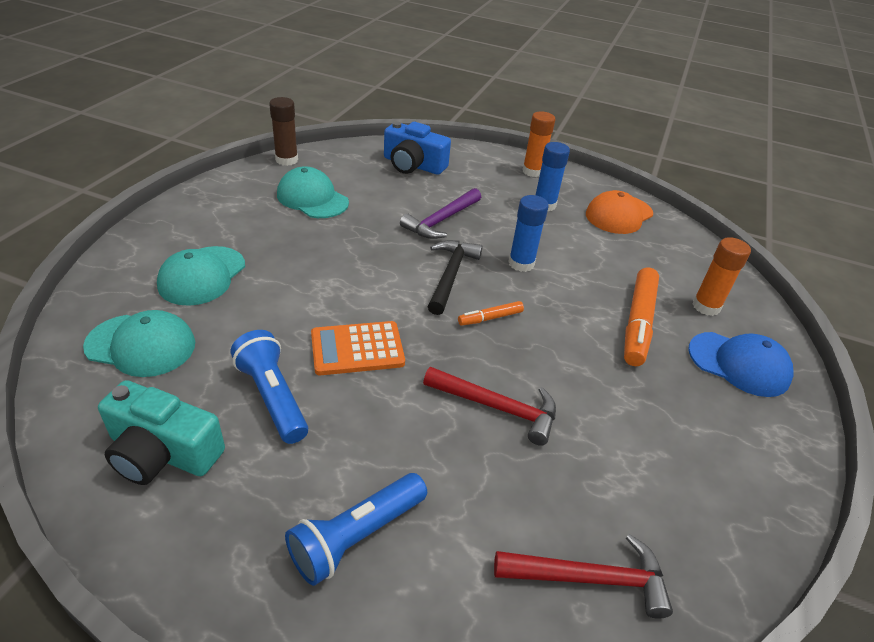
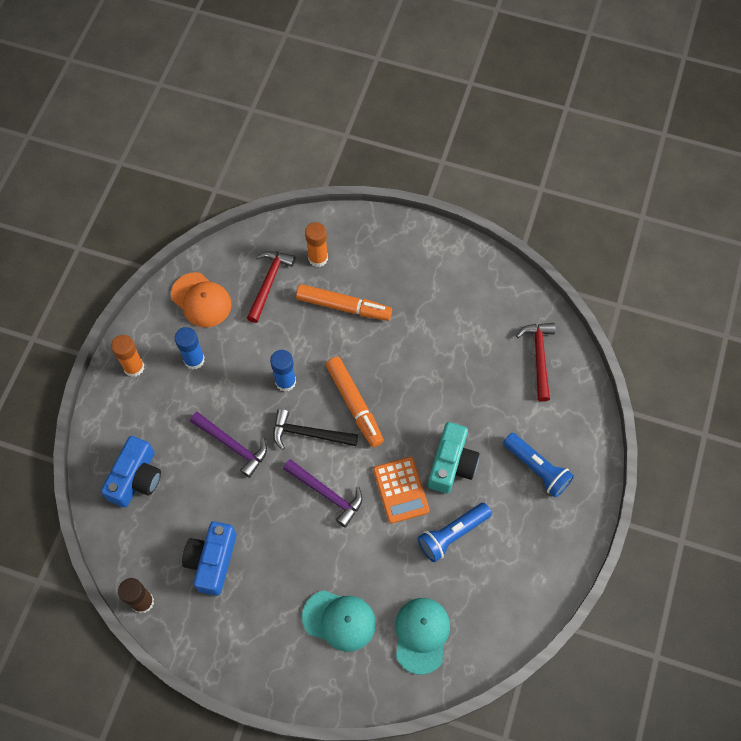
camera: 90 degrees left, 25 degrees up
turquoise camera [98,380,225,485] -> turquoise camera moved to [428,422,480,494]
turquoise cap [277,166,349,218] -> blue camera [182,521,236,596]
red hammer [423,367,556,446] -> red hammer moved to [247,251,295,323]
orange marker [458,301,524,326] -> orange marker [326,357,384,447], size x2.00
blue cap [688,332,793,397] -> none
none -> purple hammer [283,459,362,528]

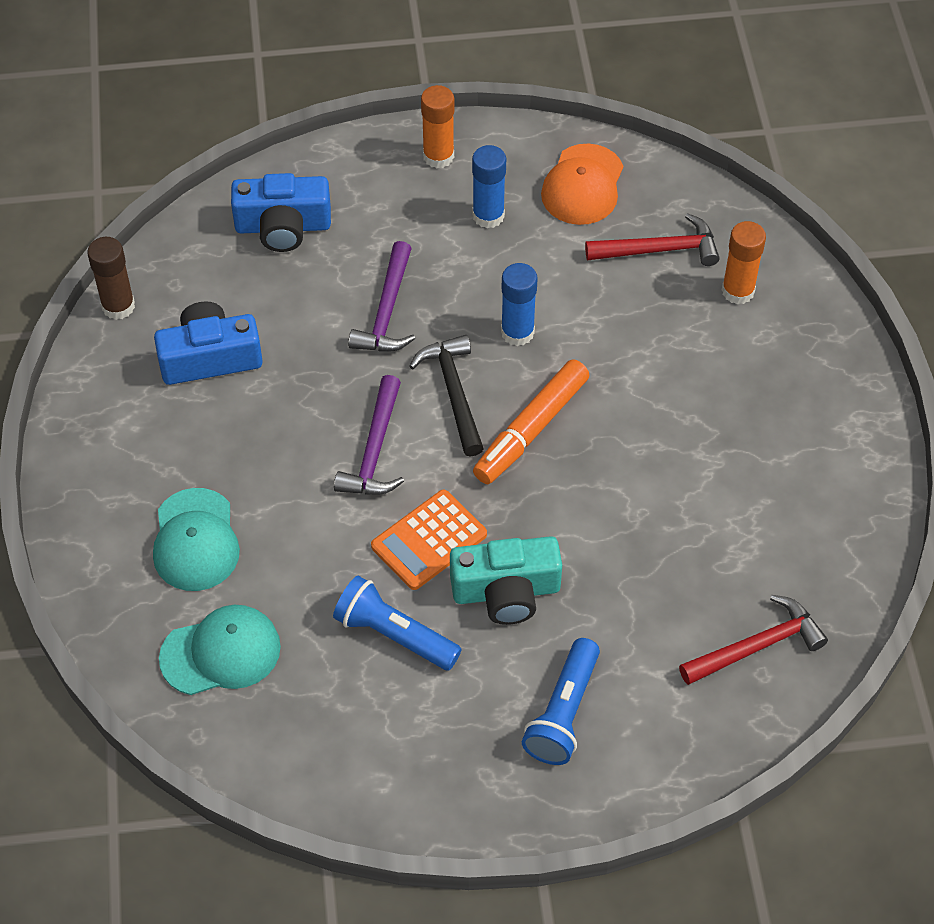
camera: 65 degrees right, 10 degrees down
orange marker [296,284,392,321] -> none

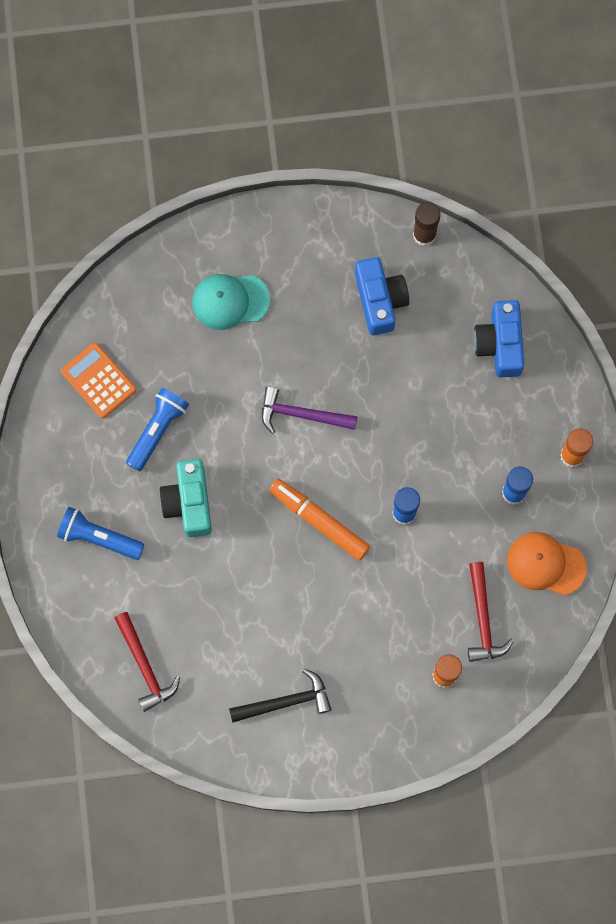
camera: 90 degrees right, 20 degrees up
turquoise cap [159,605,281,695] -> none
purple hammer [348,241,415,352] -> none
orange calculator [371,490,487,590] -> orange calculator moved to [61,343,136,419]
black hammer [409,335,484,457] -> black hammer moved to [229,669,332,723]

